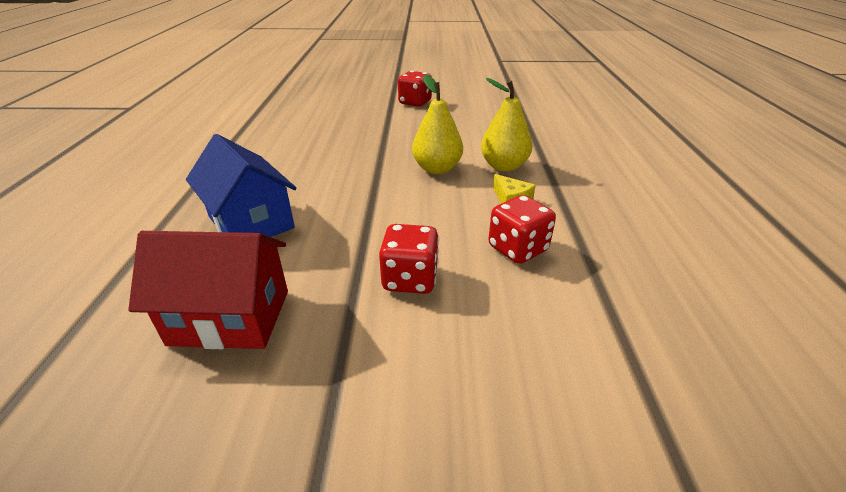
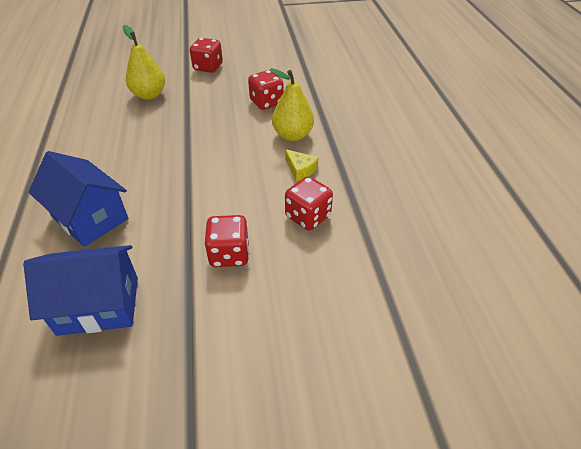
camera: 10 degrees left, 10 degrees up
red house [128,231,288,349] -> blue house [23,245,138,336]
yellow pear [412,74,463,174] -> yellow pear moved to [123,25,165,100]
none -> red dice [248,70,284,110]

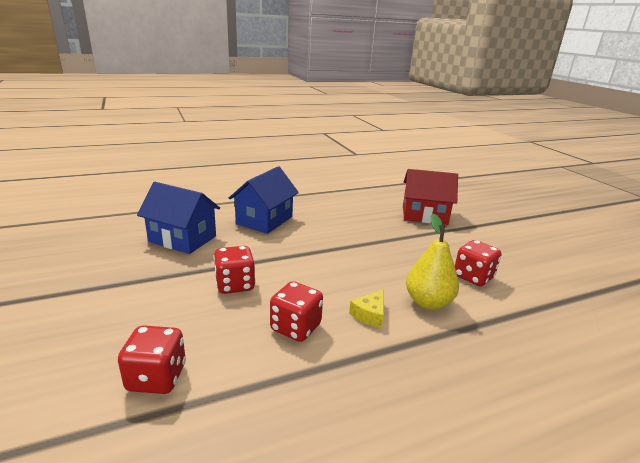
camera: 75 degrees right, 20 degrees down
blue house [23,245,138,336] -> blue house turned 45 degrees counterclockwise [137,182,220,254]
yellow pear [123,25,165,100] -> red house [403,169,458,225]
red dice [190,38,223,73] -> red dice moved to [118,325,186,394]

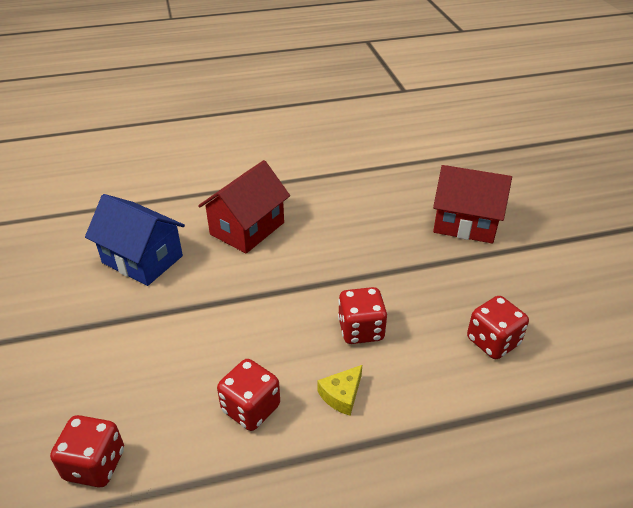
camera: 10 degrees right, 15 degrees up
red dice [214,246,256,294] -> red dice moved to [338,287,387,344]
blue house [229,166,299,234] -> red house [198,160,290,253]
yellow pear [406,213,459,310] -> none

